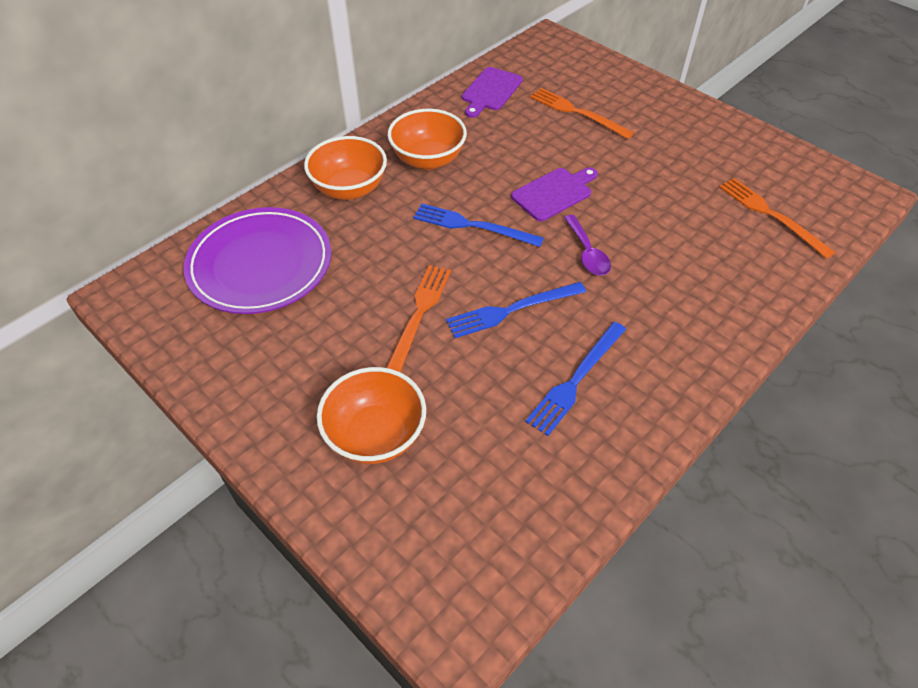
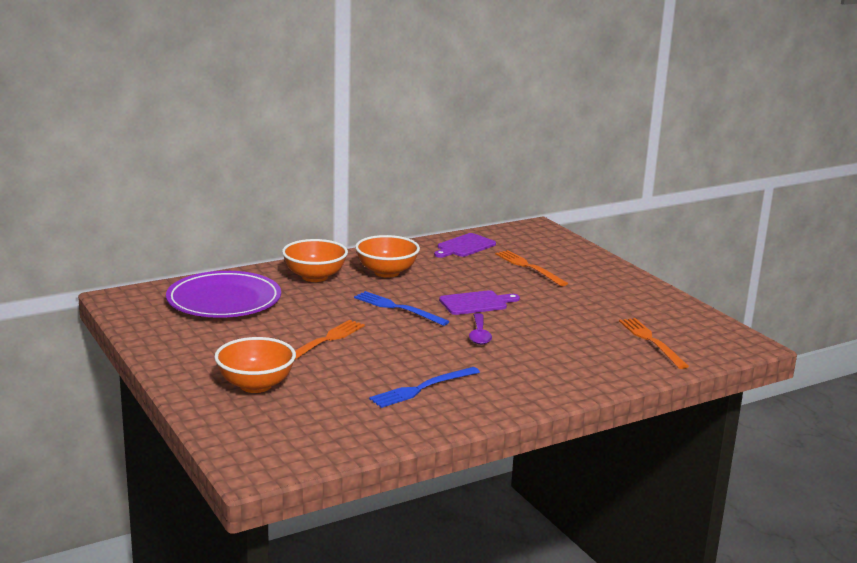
camera: 15 degrees right, 30 degrees down
blue fork [446,282,586,338] -> none

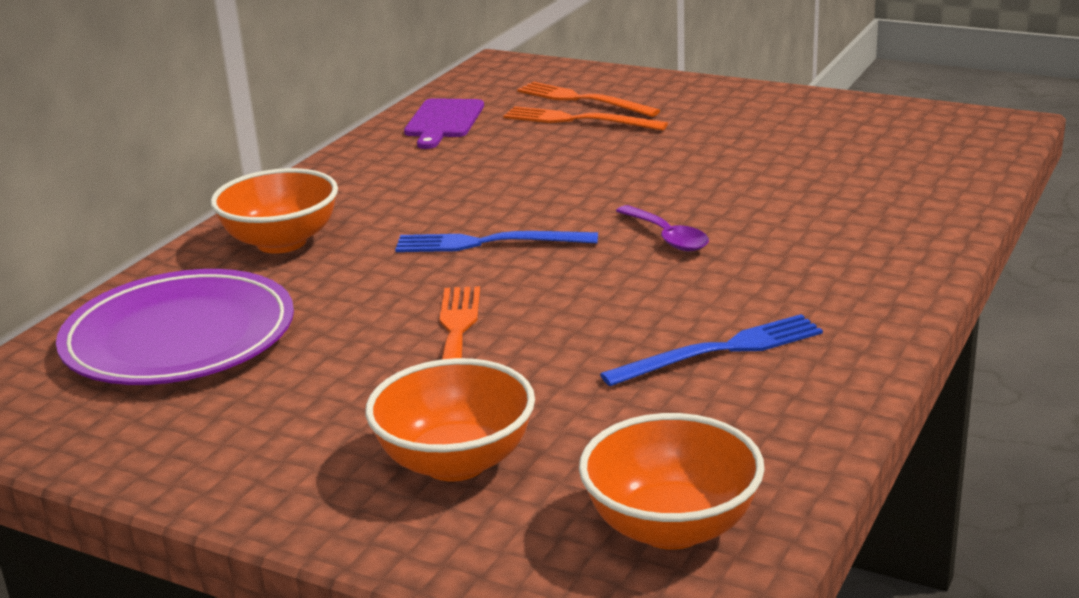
camera: 30 degrees left, 5 degrees up
orange bowl [355,235,420,278] -> orange bowl moved to [579,413,765,550]
blue fork [369,367,480,408] -> blue fork turned 135 degrees counterclockwise [600,314,823,386]
purple cutting board [439,290,520,315] -> none
orange fork [619,318,689,369] -> orange fork moved to [517,82,661,117]

